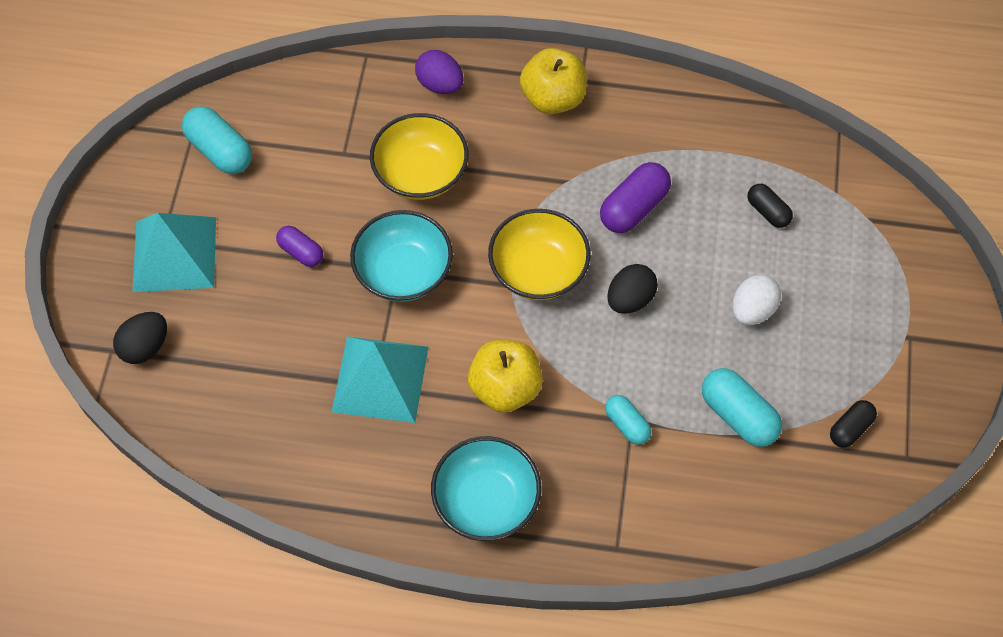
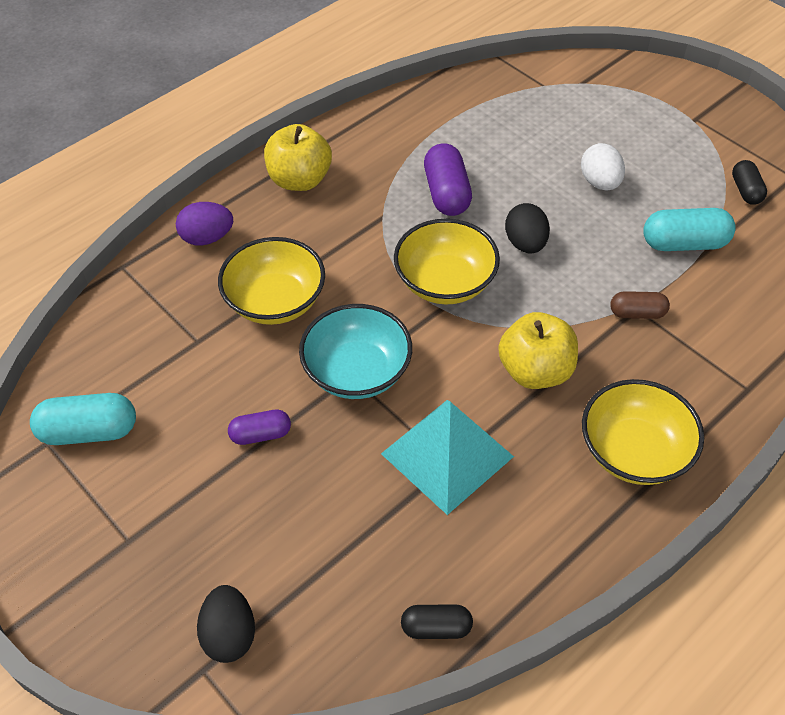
camera: 50 degrees left, 10 degrees down
turquoise pyramid [132,213,216,292] -> none
turquoise bowl [431,436,541,541] -> yellow bowl [582,379,704,485]
turquoise capsule [605,395,651,445] -> brown capsule [610,291,670,319]
black capsule [748,184,793,228] -> black capsule moved to [401,604,473,639]

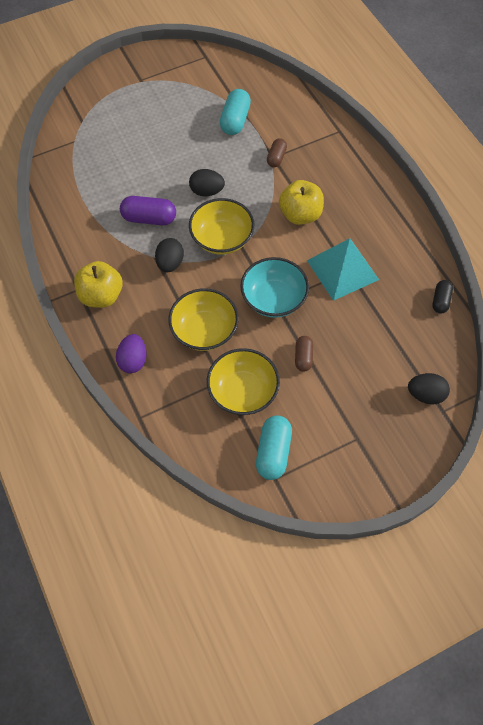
camera: 75 degrees left, 10 degrees up
purple capsule [228,410,291,445] -> brown capsule [295,336,313,372]
white egg [581,143,625,191] -> none
yellow bowl [582,379,704,485] -> yellow bowl moved to [207,348,280,415]
black capsule [732,160,767,204] -> none
none -> black egg [155,238,184,272]

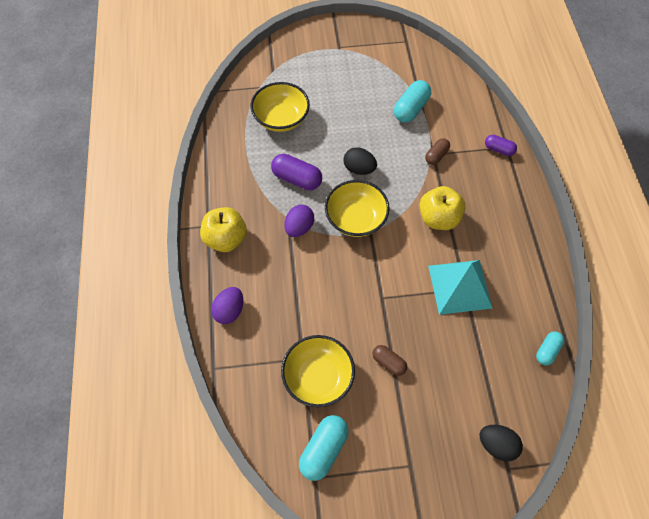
camera: 20 degrees right, 0 degrees up
black egg [155,238,184,272] -> purple egg [284,205,314,237]
yellow bowl [168,288,239,351] -> yellow bowl moved to [250,82,310,132]
turquoise bowl [240,257,309,318] -> none
brown capsule [295,336,313,372] -> brown capsule turned 75 degrees counterclockwise [372,345,407,376]
black capsule [432,280,453,313] -> turquoise capsule [536,331,564,366]
none -> purple capsule [485,135,517,156]

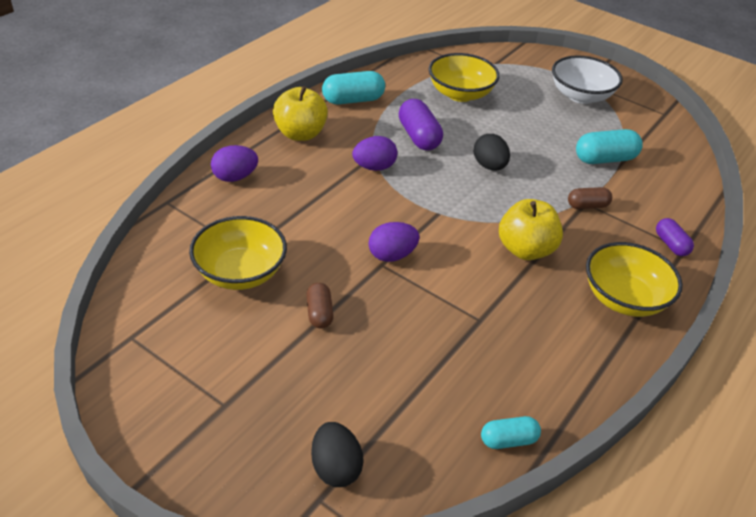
camera: 40 degrees right, 20 degrees down
turquoise capsule [299,415,349,481] -> turquoise capsule moved to [322,71,385,105]
yellow bowl [325,180,390,237] -> yellow bowl moved to [586,242,683,317]
turquoise pyramid [428,260,492,315] -> none
none -> purple egg [368,222,420,262]
none -> white bowl [552,55,623,104]

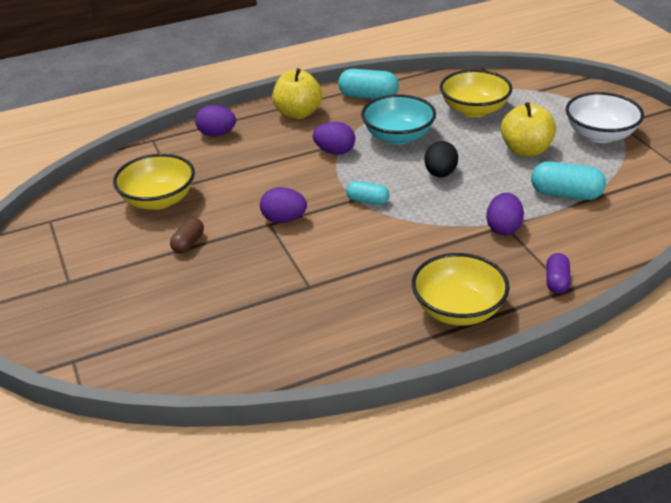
camera: 35 degrees right, 5 degrees down
black egg [311,422,364,487] -> none
purple capsule [399,99,443,151] -> turquoise bowl [361,94,436,145]
turquoise capsule [481,416,541,449] -> turquoise capsule moved to [346,181,390,205]
yellow apple [499,199,563,260] -> yellow apple moved to [501,102,556,157]
brown capsule [568,187,612,209] -> purple egg [486,193,524,235]

